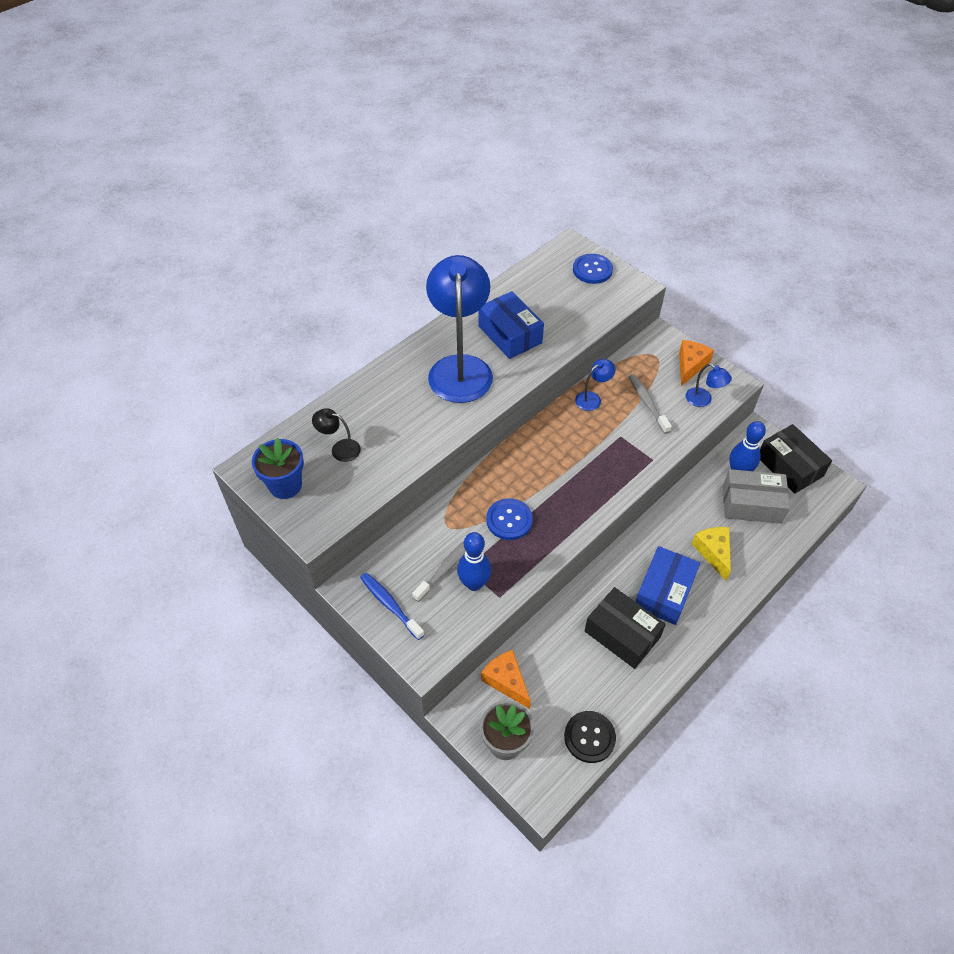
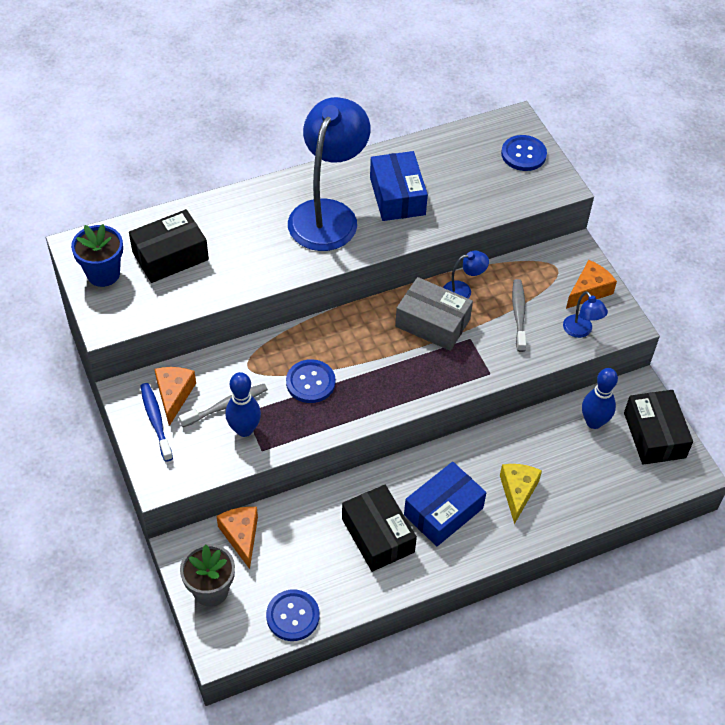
camera: 20 degrees right, 0 degrees up
black lamp [312,408,361,462] -> black box [129,209,209,283]
black button [564,711,616,763] -> blue button [266,589,319,641]
grey box [723,469,790,524] -> grey box moved to [395,277,473,351]
none -> orange cheese [154,367,196,426]

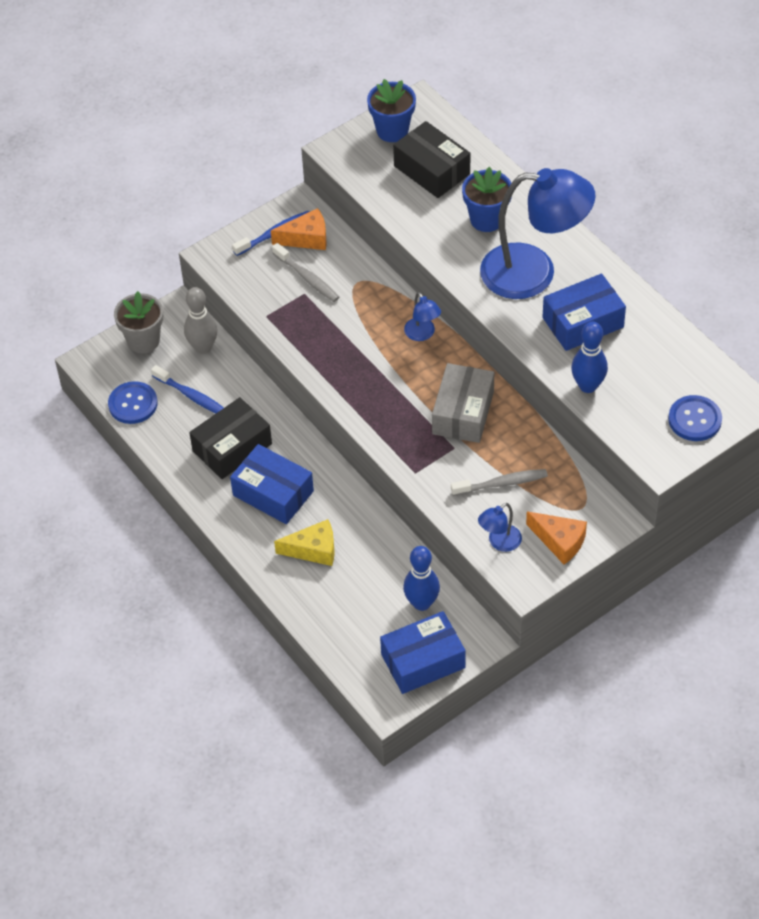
camera: 80 degrees right, 0 degrees up
orange cheese [216,507,258,569] -> grey bowling pin [184,287,217,354]
blue bowling pin [225,372,261,437] -> blue bowling pin moved to [571,322,608,393]
blue button [286,359,335,403] -> none
blue lamp [443,251,489,299] -> blue lamp moved to [404,292,441,341]
black box [624,390,693,465] -> blue box [380,611,466,694]
none -> blue toothbrush [151,365,224,413]
none -> blue flower pot [462,167,512,232]

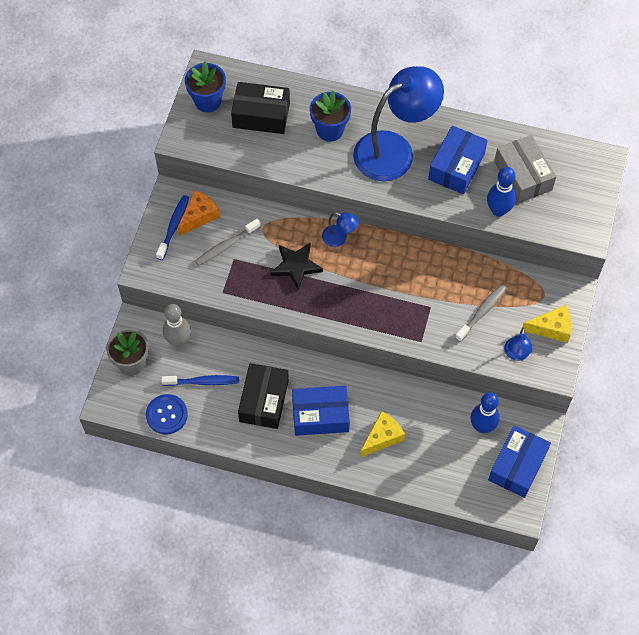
camera: 40 degrees left, 10 degrees up
grey toothbrush [272,243,339,302] -> grey toothbrush turned 135 degrees clockwise [195,219,261,266]
grey box [432,363,494,443] -> grey box moved to [494,135,557,203]
orange cheese [526,511,587,565] -> yellow cheese [522,305,572,343]
blue button [668,395,722,441] -> none
none -> black star [271,242,323,290]

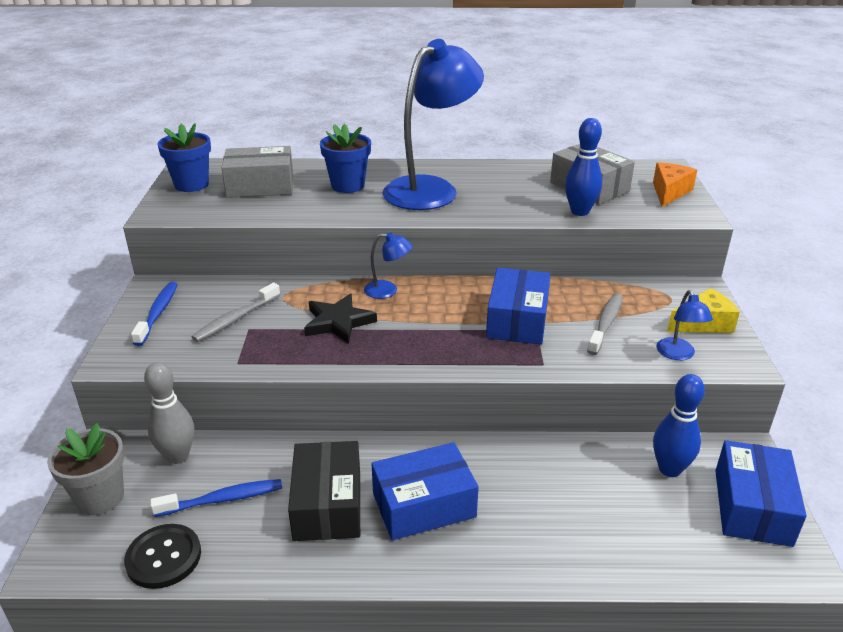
camera: 15 degrees left, 30 degrees down
blue button [146,394,188,435] -> black button [124,524,201,589]
orange cheese [177,190,220,236] -> orange cheese moved to [653,162,697,207]
black box [231,82,290,134] -> grey box [221,146,293,198]
yellow cheese [360,411,405,457] -> none
blue box [428,126,488,194] -> blue box moved to [486,268,551,344]

